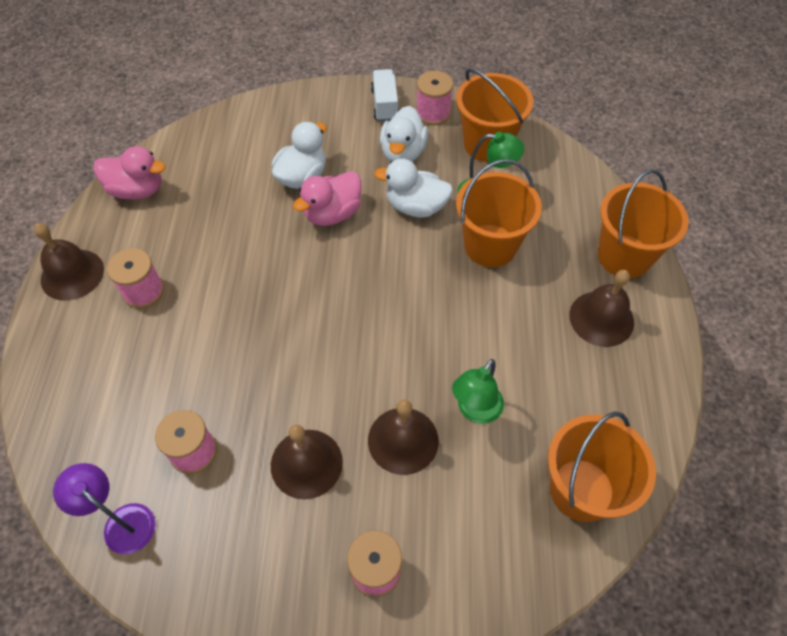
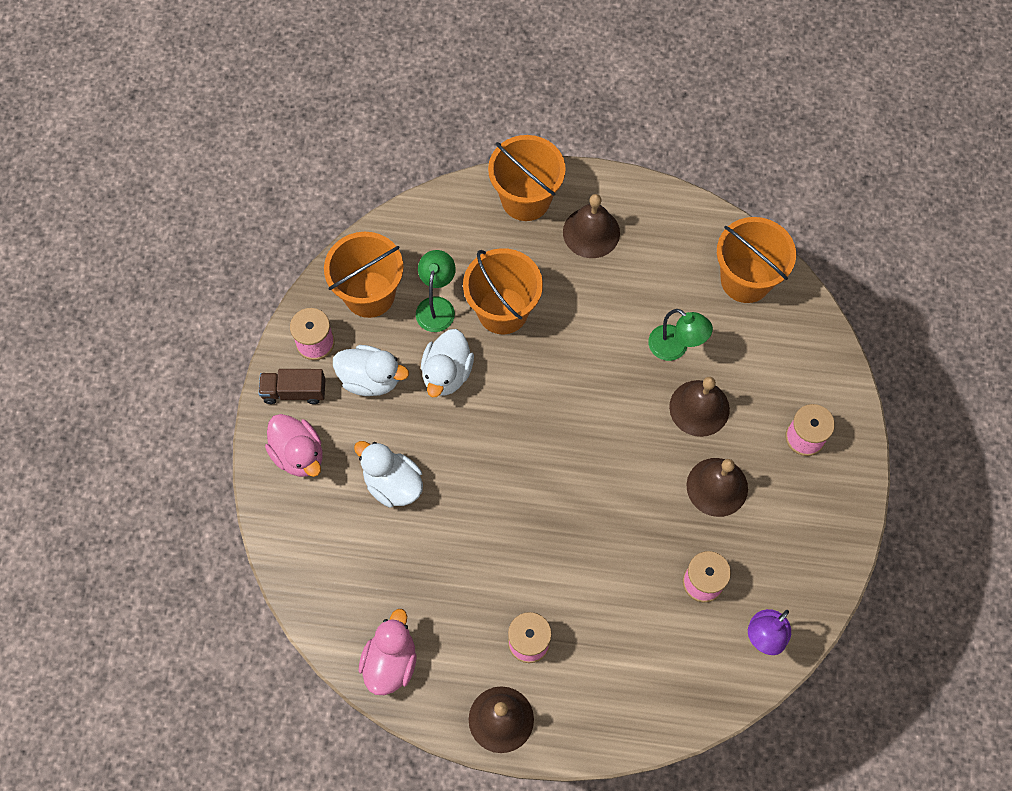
camera: 85 degrees left, 10 degrees up
pink duck [293,171,362,226] -> pink duck moved to [265,414,323,477]
white truck [371,69,399,122] -> brown truck [259,369,325,404]

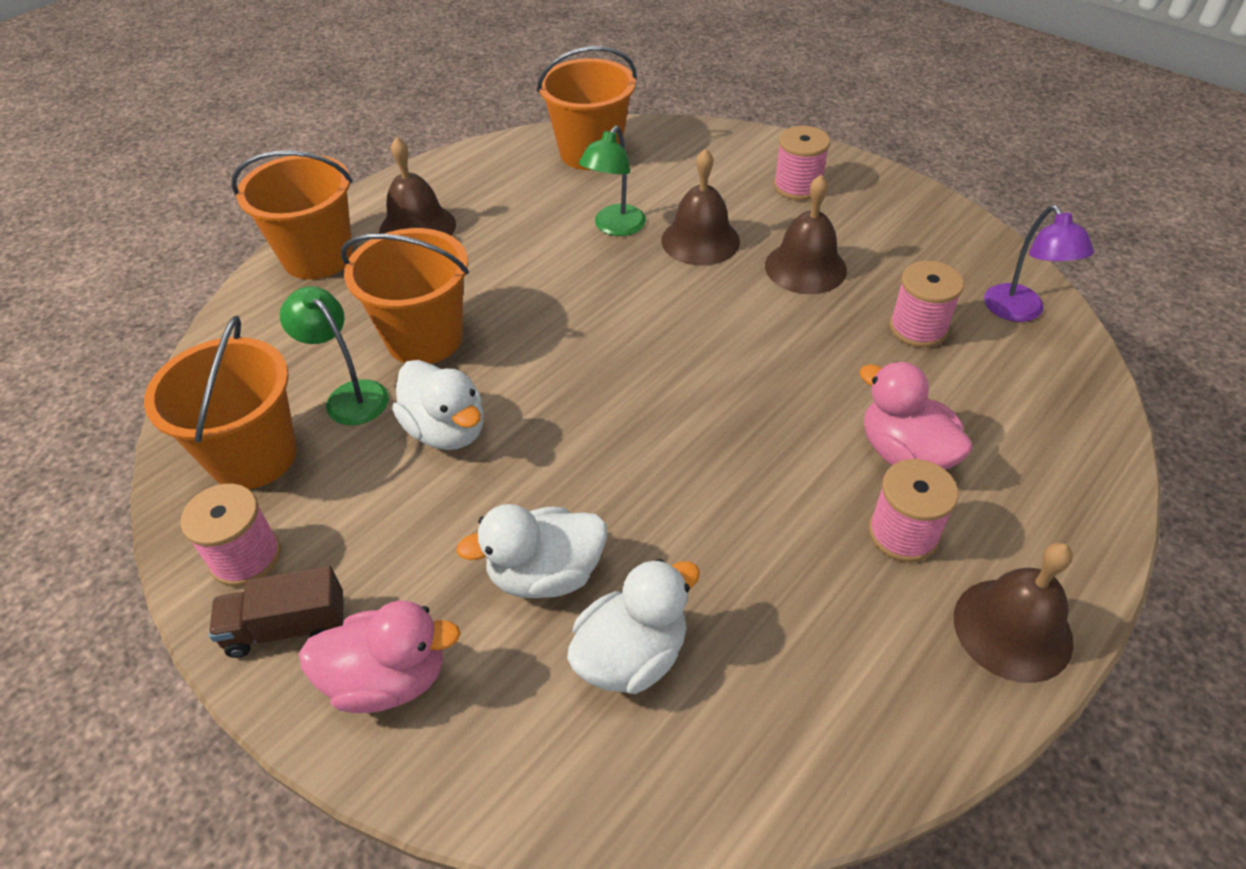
camera: 55 degrees left, 20 degrees down
brown truck [259,369,325,404] -> brown truck turned 45 degrees clockwise [209,566,344,658]
white duck [333,345,409,396] -> white duck moved to [567,559,700,694]
pink duck [359,609,417,695] -> pink duck moved to [859,362,973,470]
green lamp [648,309,713,361] -> green lamp turned 135 degrees clockwise [579,126,646,236]

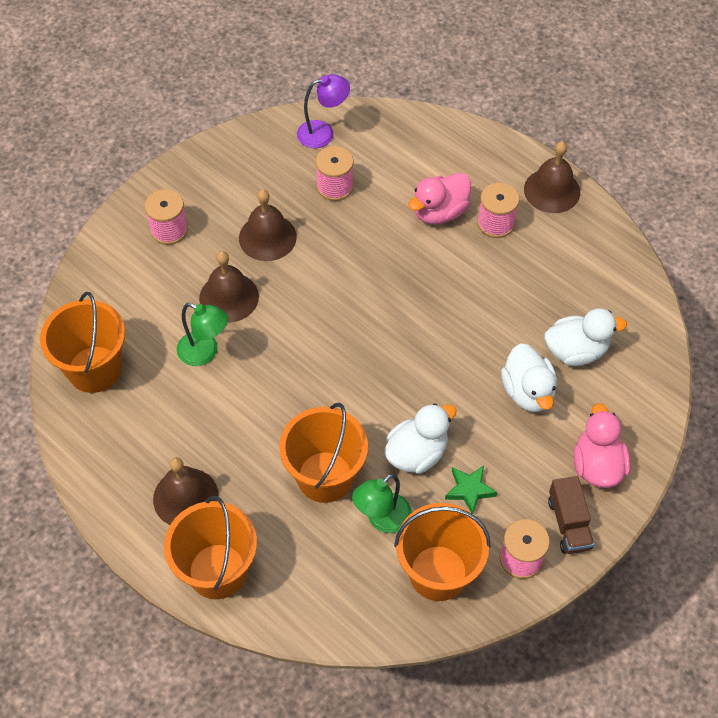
camera: 90 degrees left, 10 degrees up
white duck [567,559,700,694] -> white duck turned 120 degrees clockwise [545,308,627,366]
none -> green star [445,466,497,514]

